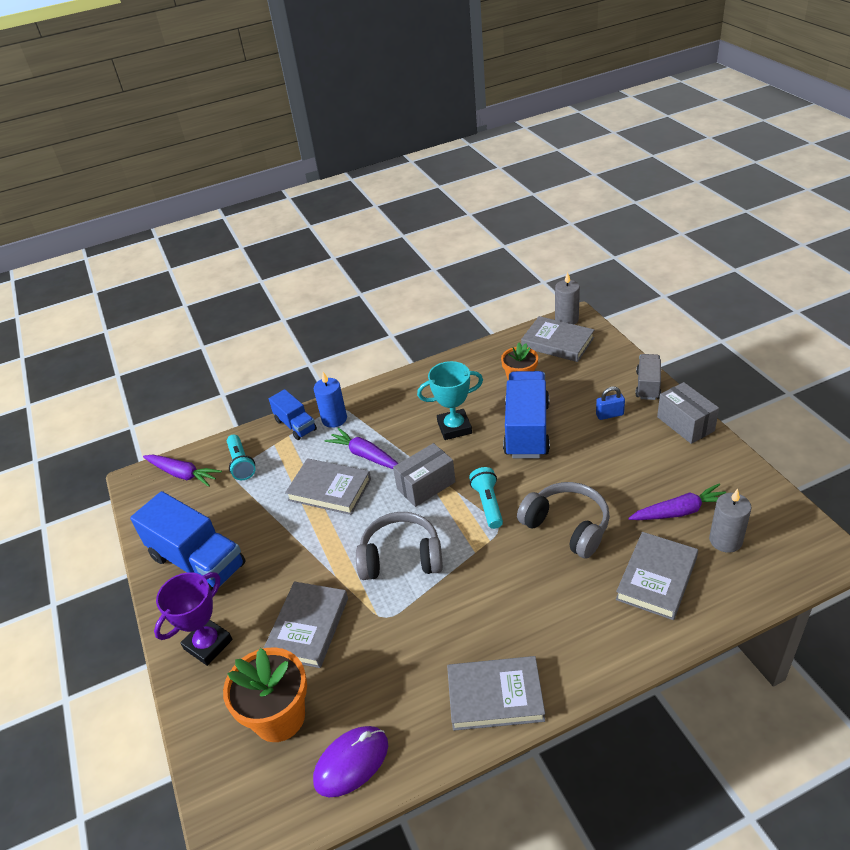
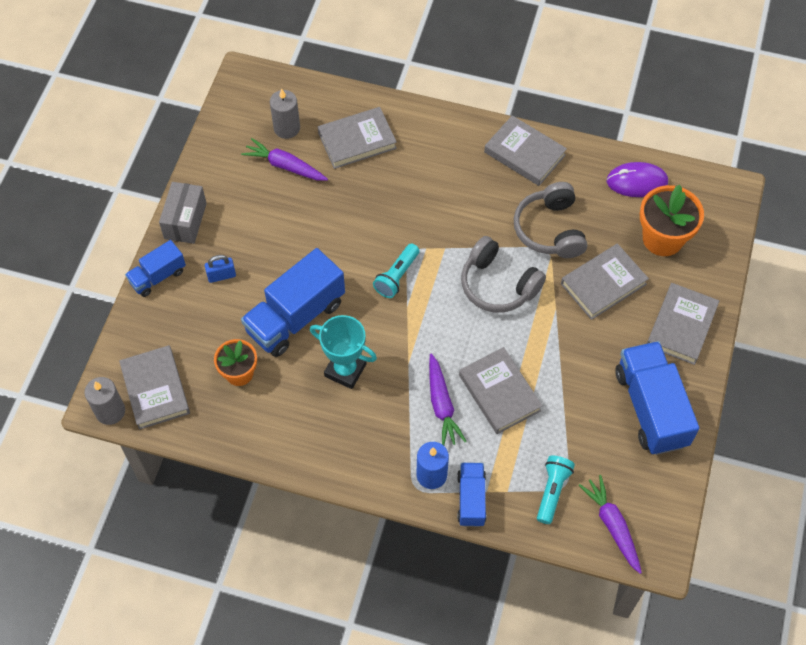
camera: 145 degrees left, 20 degrees up
purple trophy [154,572,233,666] -> grey book [647,283,719,365]
grey box [393,443,456,507] -> none
grey headphones [517,482,610,559] -> grey headphones moved to [514,182,587,258]
blue padlock [596,386,625,420] -> blue padlock turned 45 degrees counterclockwise [205,255,236,283]
grey truck [635,354,661,400] -> blue truck [125,240,186,297]

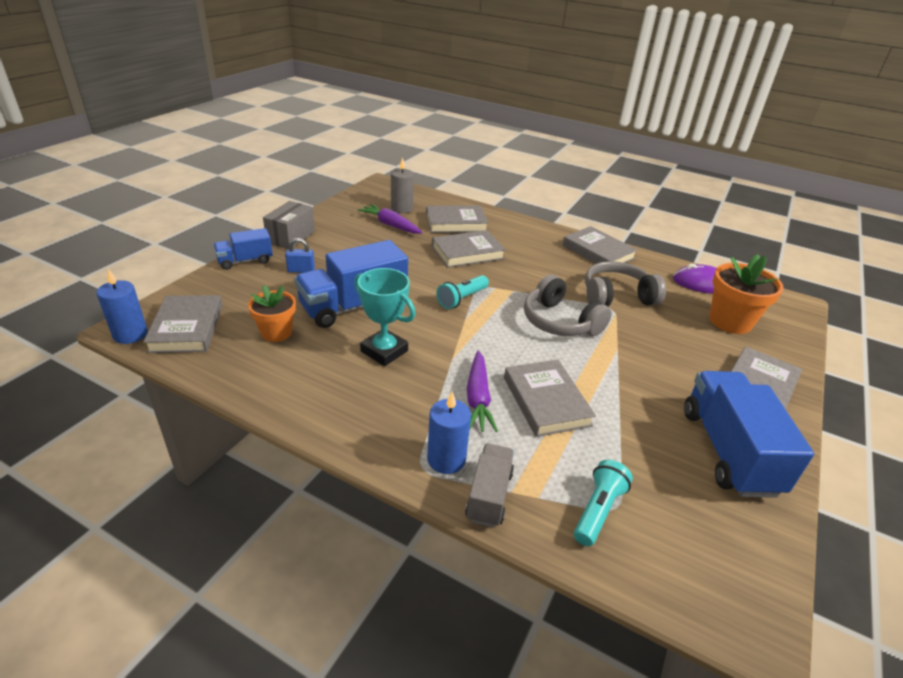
camera: 10 degrees right, 25 degrees down
grey candle [84,377,125,425] -> blue candle [97,269,148,344]
blue truck [457,463,487,527] -> grey truck [465,444,514,527]
grey headphones [514,182,587,258] -> grey headphones turned 75 degrees clockwise [585,261,666,307]
grey book [561,244,649,320] -> grey book moved to [432,230,506,268]
purple carrot [578,475,642,574] -> none

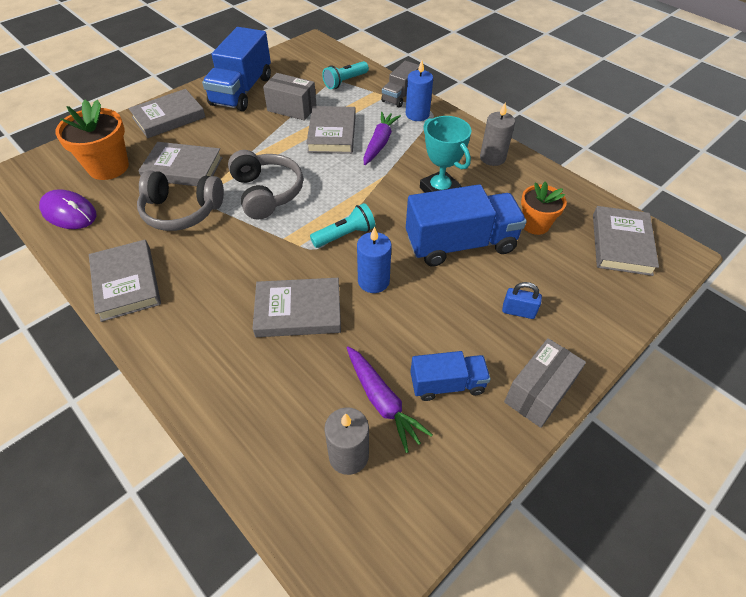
camera: 160 degrees left, 15 degrees up
blue candle [97,269,148,344] -> blue candle moved to [357,227,391,293]
blue truck [213,228,273,270] -> blue truck moved to [410,351,491,401]
grey book [426,205,488,233] -> grey book moved to [138,142,223,186]
none -> grey box [263,73,317,121]
none -> grey candle [480,102,515,166]

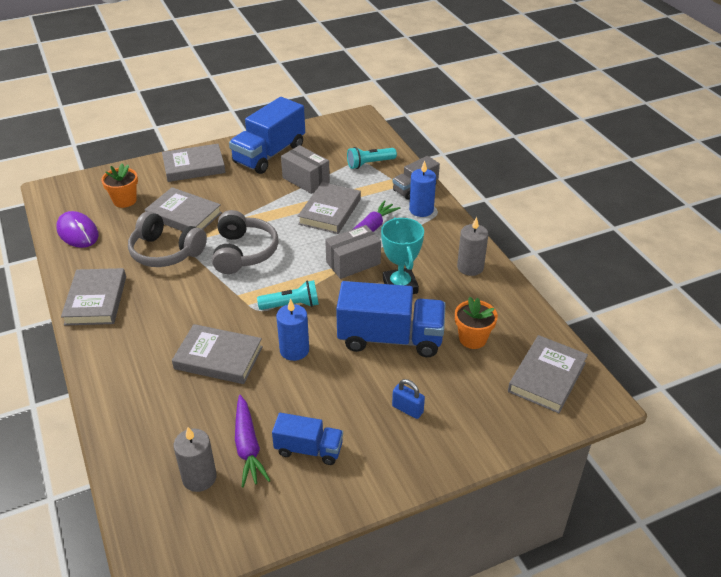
camera: 20 degrees right, 10 degrees down
orange flower pot [55,100,129,180] -> orange flower pot [101,163,138,208], size x0.65
grey box [504,338,586,428] -> grey box moved to [325,225,381,279]

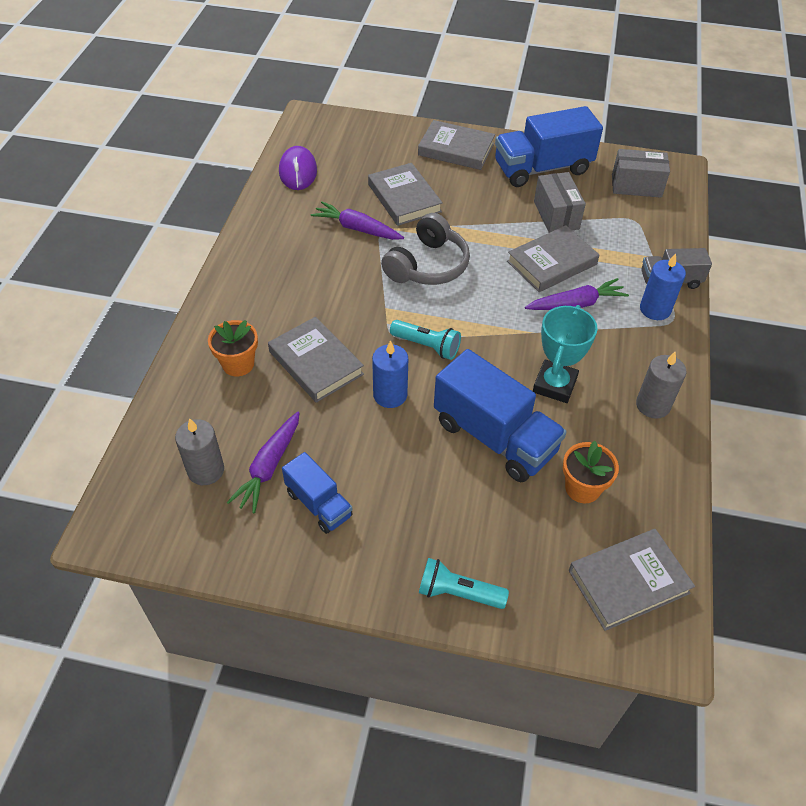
camera: 35 degrees right, 10 degrees up
grey book [61,268,126,326] -> none
orange flower pot [101,163,138,208] -> orange flower pot moved to [208,320,258,376]
grey headphones [128,211,207,267] -> purple carrot [311,201,404,240]
grey box [325,225,381,279] -> grey box moved to [612,149,670,198]
turquoise flashlight [347,147,397,169] -> turquoise flashlight moved to [419,558,509,609]
blue padlock [392,379,425,419] -> none

